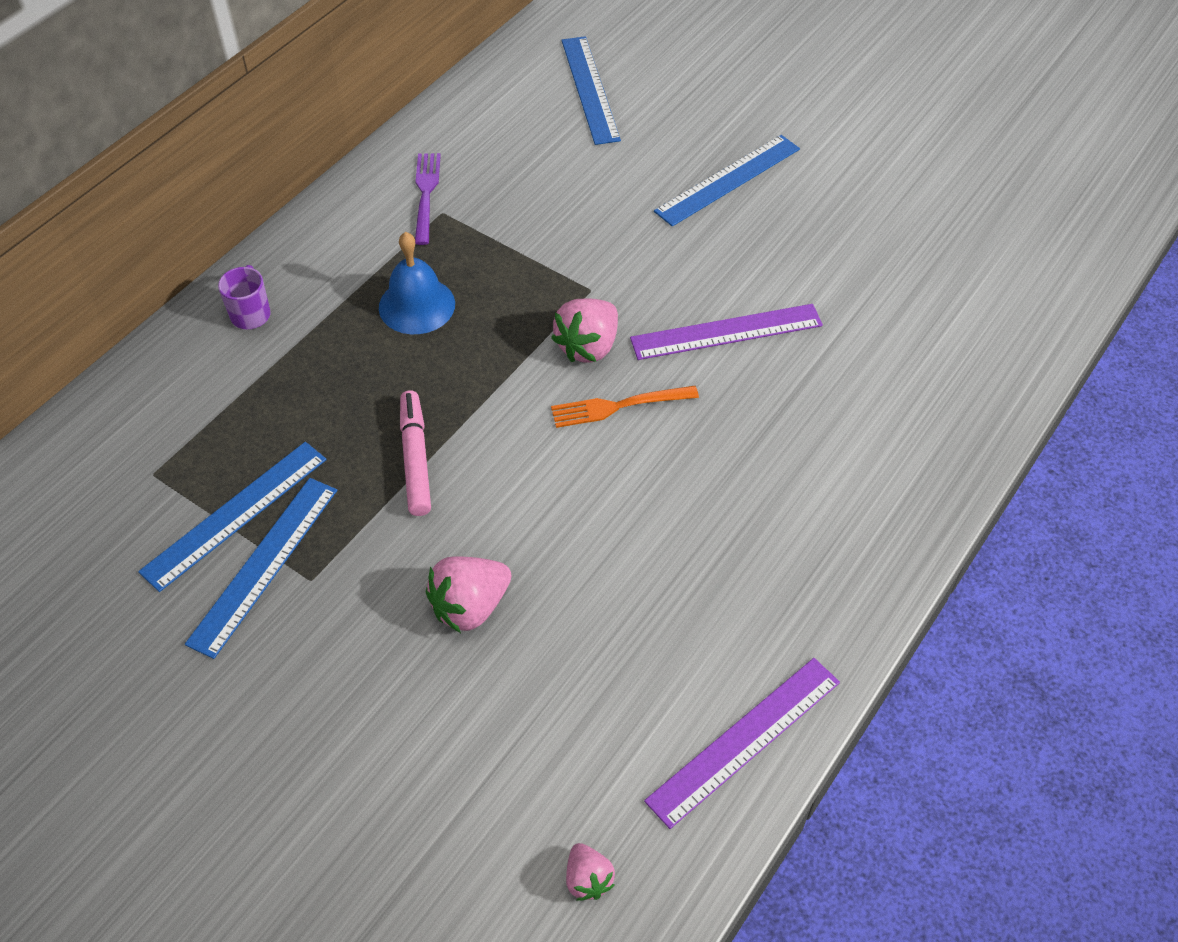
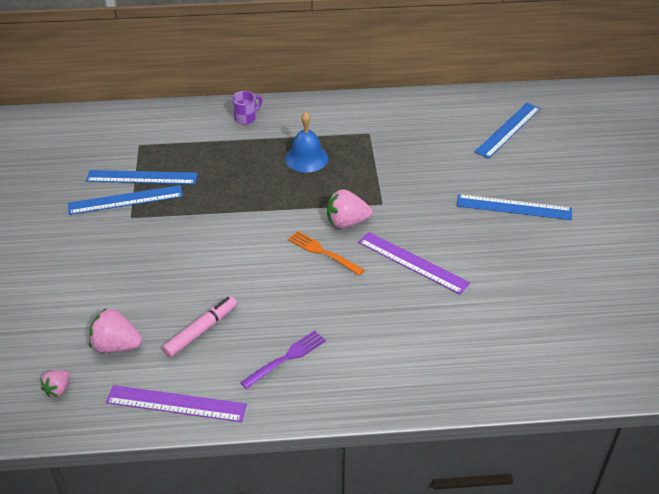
camera: 50 degrees right, 10 degrees down
pink marker [400,390,431,516] -> pink marker moved to [162,296,237,358]
purple fork [415,153,441,245] -> purple fork moved to [240,330,326,389]
pink strawberry [426,556,511,633] -> pink strawberry moved to [89,308,142,353]

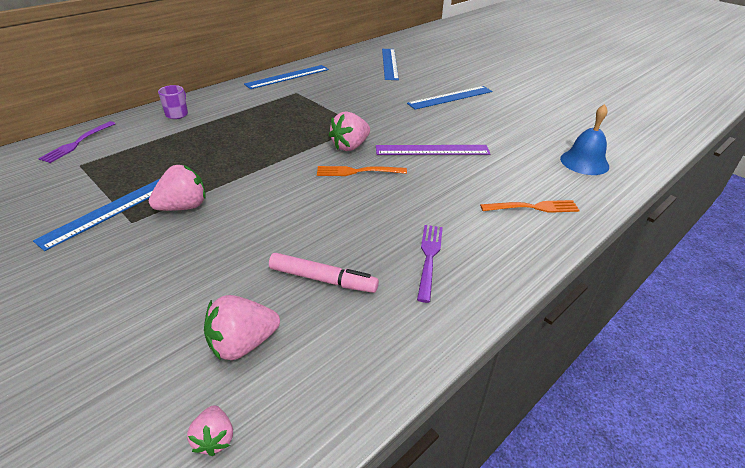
camera: 40 degrees left, 5 degrees down
blue ruler [86,170,198,184] -> blue ruler moved to [244,65,329,89]
purple ruler [106,385,247,422] -> none
pink marker [162,296,237,358] -> pink marker turned 105 degrees clockwise [269,253,379,293]
blue bell [285,112,328,172] -> blue bell moved to [560,104,609,175]
none -> purple fork [38,121,115,163]
none -> pink strawberry [149,165,206,211]
none -> orange fork [480,200,580,213]

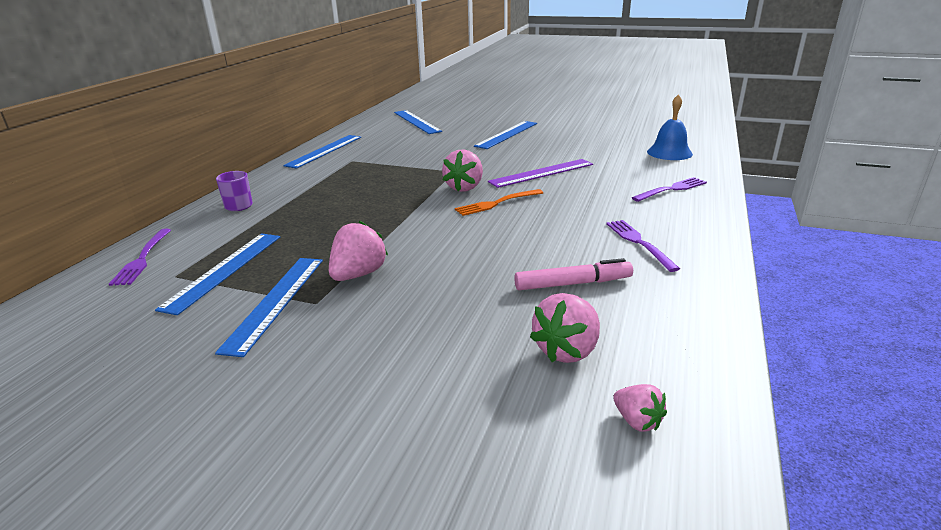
camera: 25 degrees left, 10 degrees down
orange fork [480,200,580,213] -> purple fork [632,177,707,202]
none -> blue ruler [155,233,280,315]

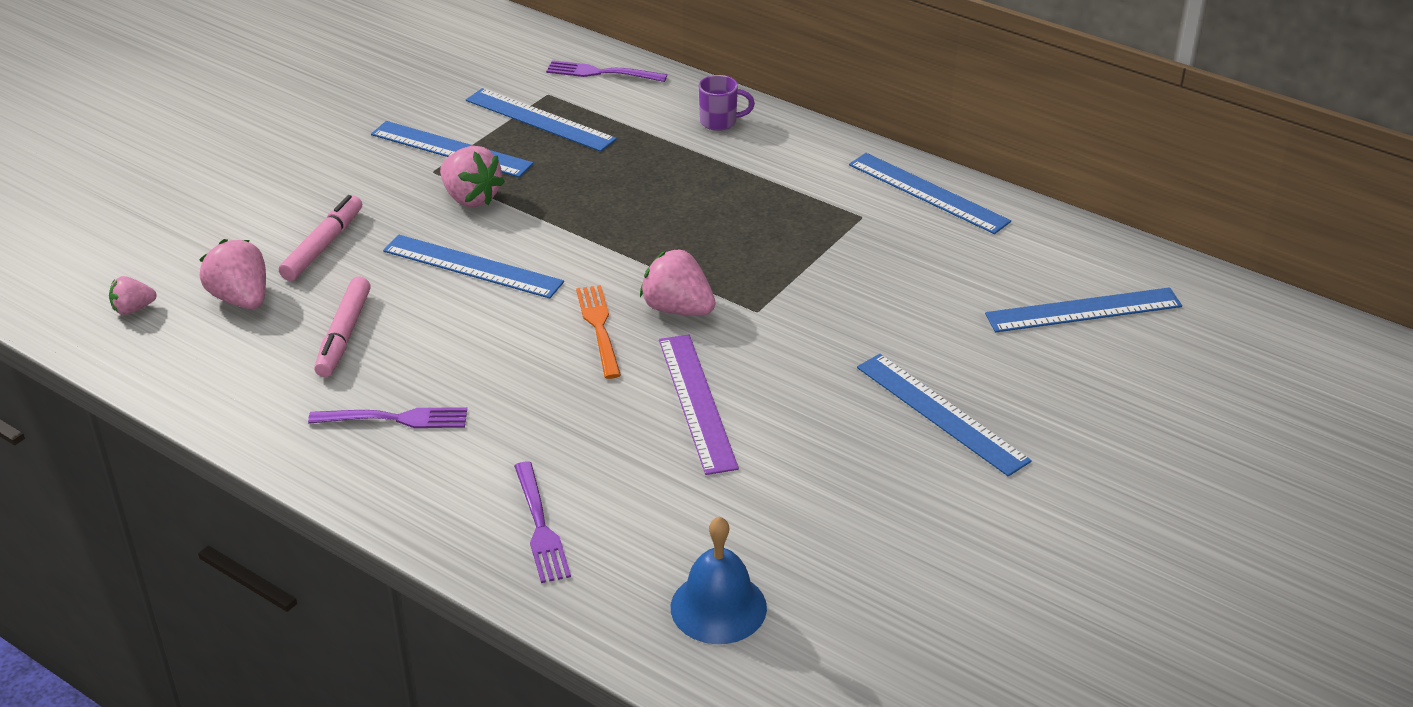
camera: 105 degrees right, 10 degrees up
none -> pink marker [279,195,362,281]
none -> blue ruler [383,235,564,299]

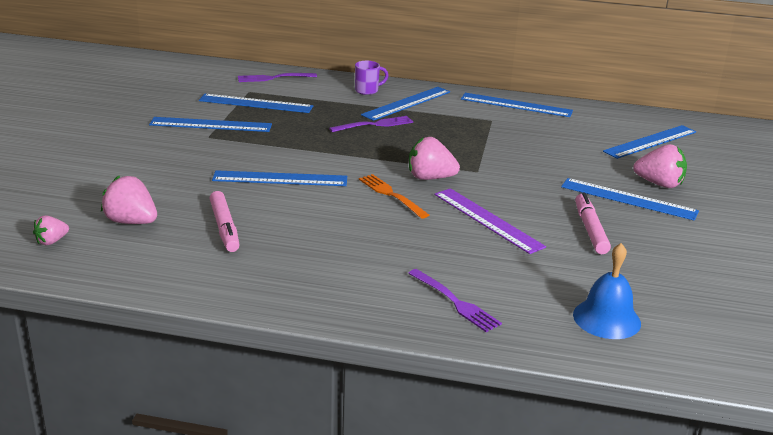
camera: 25 degrees left, 10 degrees down
pink marker [279,195,362,281] -> pink marker moved to [575,193,611,254]
purple fork [308,407,467,428] -> purple fork moved to [329,116,413,132]
pink strawberry [440,146,505,207] -> pink strawberry moved to [633,144,687,188]
none -> blue ruler [361,87,450,121]

